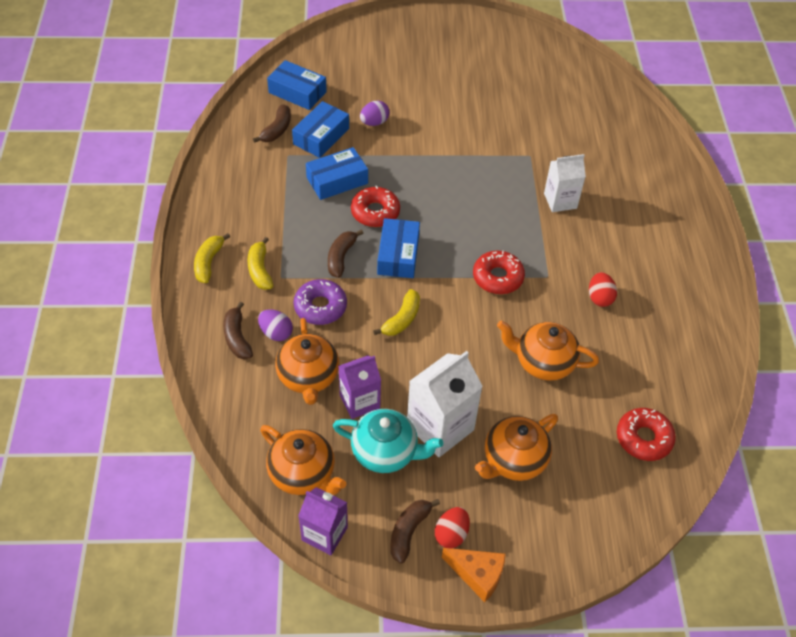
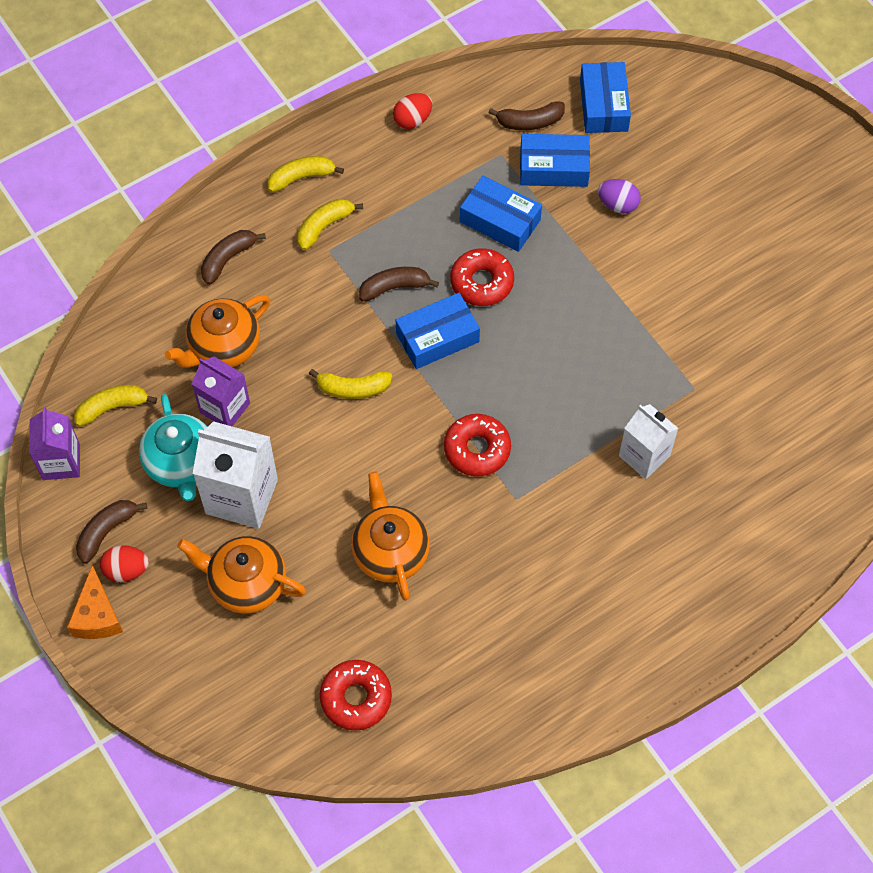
camera: 60 degrees right, 10 degrees up
purple egg [258,309,293,341] -> none
orange teapot [260,425,346,495] -> yellow banana [74,385,157,427]
purple donut [294,279,347,325] -> none
brown banana [390,499,440,564] -> brown banana turned 45 degrees counterclockwise [76,500,147,564]
red egg [589,272,617,307] -> red egg moved to [393,93,432,129]

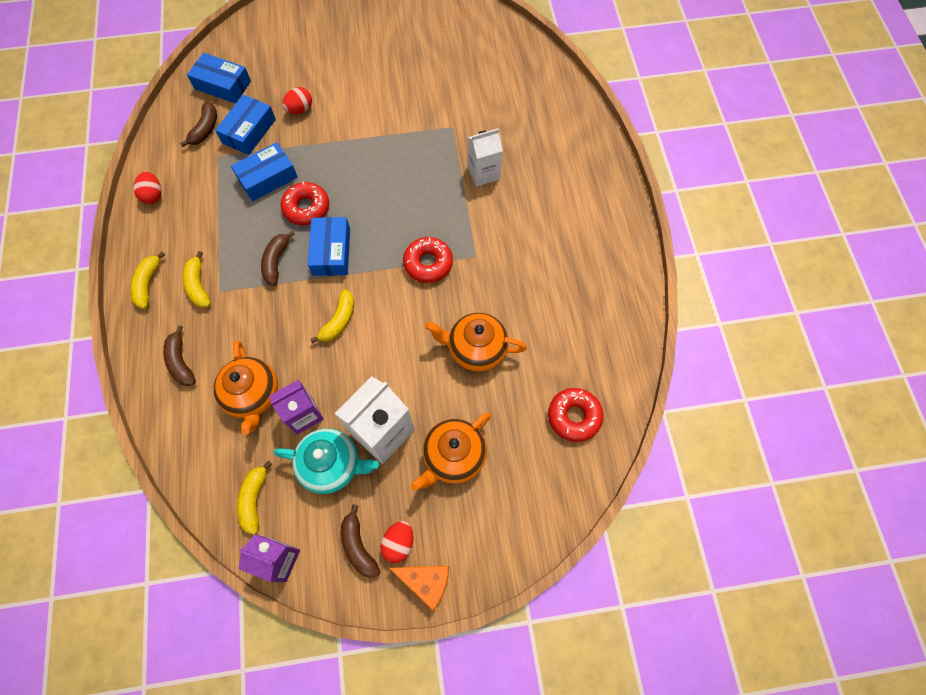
camera: 65 degrees left, 5 degrees up
purple egg [598,179,641,214] -> red egg [282,87,312,114]

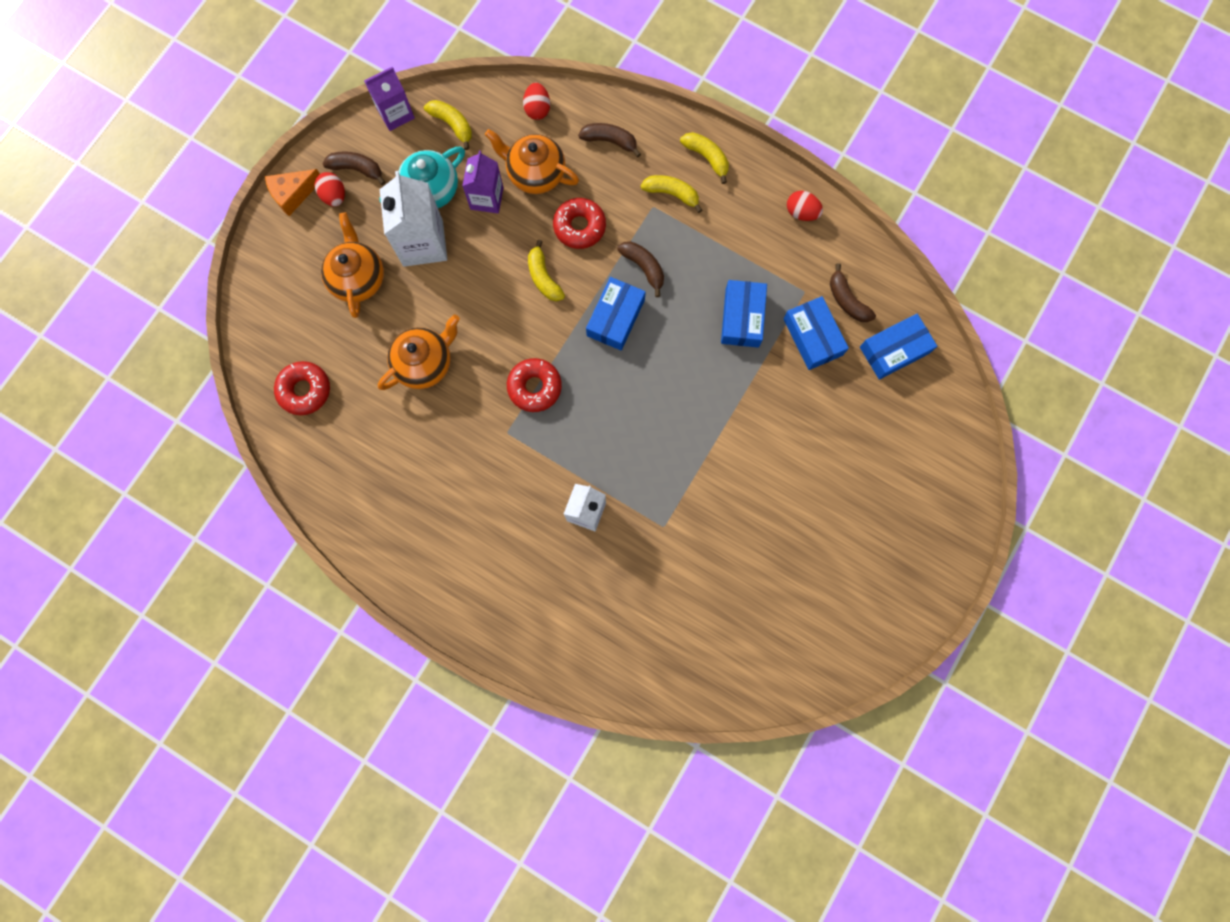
camera: 130 degrees right, 10 degrees up
red donut [281,182,329,225] -> red donut moved to [553,198,606,249]
red egg [282,87,312,114] -> red egg moved to [523,83,550,120]
blue box [308,217,350,276] -> blue box turned 75 degrees clockwise [586,277,646,351]

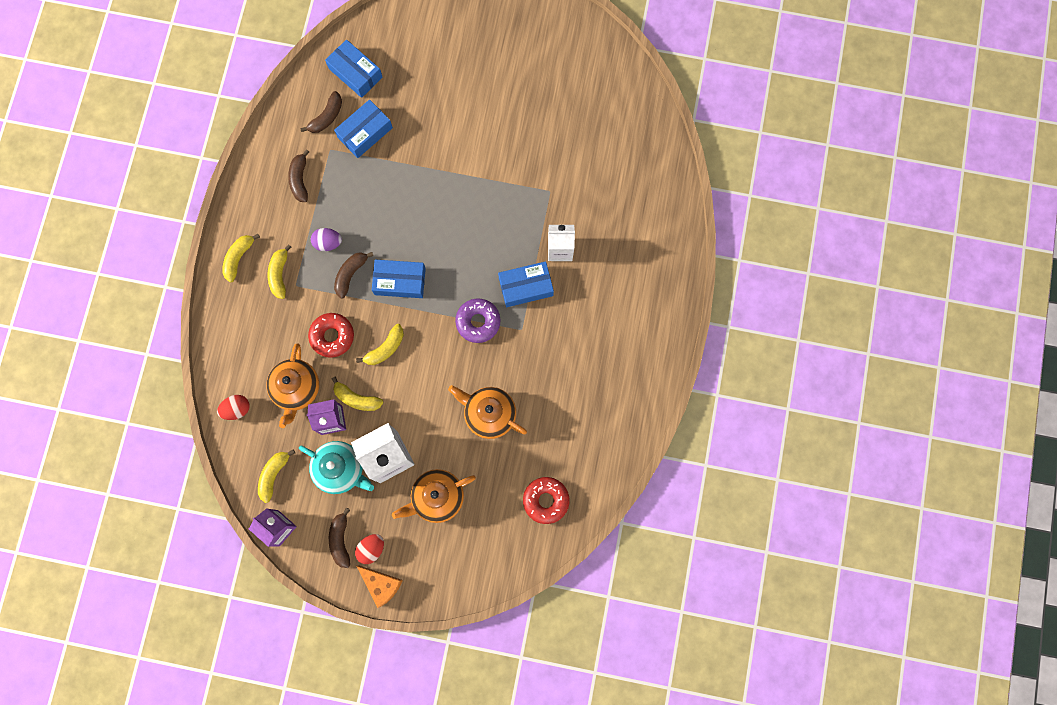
camera: 110 degrees left, 0 degrees up
red donut [507,358,562,412] -> purple donut [455,298,500,343]
brown banana [578,123,641,157] -> brown banana moved to [288,149,309,202]
blue box [721,280,767,348] -> blue box moved to [498,261,554,307]
red egg [787,191,823,221] -> none
none -> purple egg [311,228,342,251]
none -> yellow banana [332,377,384,411]

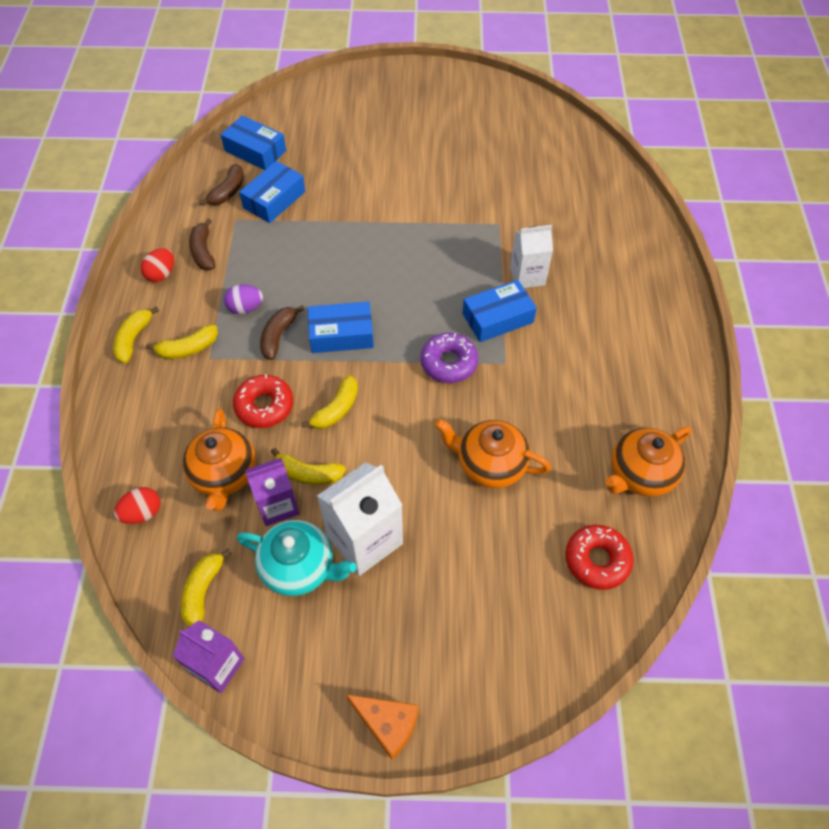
camera: 10 degrees left, 20 degrees down
yellow banana [268,244,291,299] -> yellow banana turned 105 degrees counterclockwise [146,324,218,359]
brown banana [329,507,350,568] -> none
red egg [355,534,384,564] -> red egg moved to [140,248,174,282]
orange teapot [392,469,476,523] -> orange teapot moved to [605,426,691,497]

